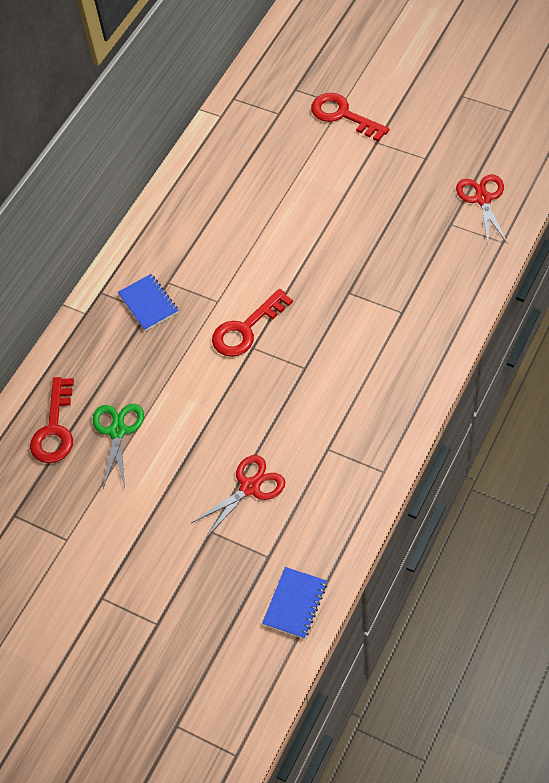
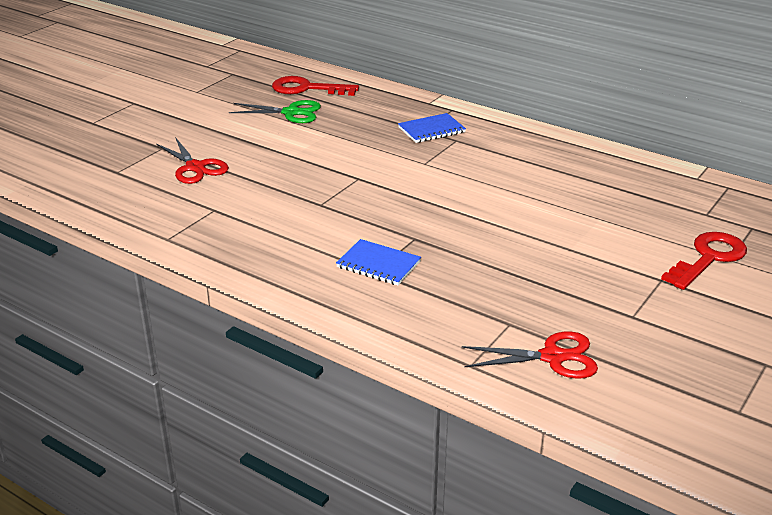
camera: 90 degrees right, 25 degrees down
red key [212,289,293,357] -> none
blue notebook [262,567,327,639] -> blue notebook moved to [336,239,421,285]

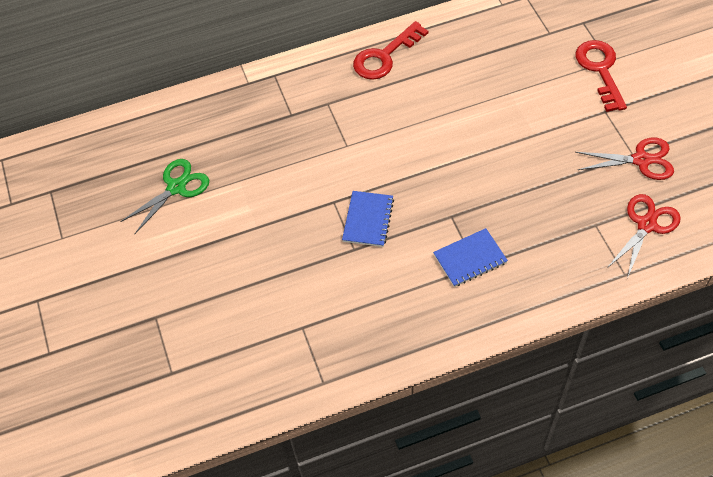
camera: 50 degrees left, 25 degrees up
red scissors [156,137,229,184] -> red scissors moved to [575,138,674,180]
red key [272,76,359,96] -> red key moved to [353,21,428,80]
blue notebook [398,113,466,143] -> blue notebook moved to [342,191,394,247]

